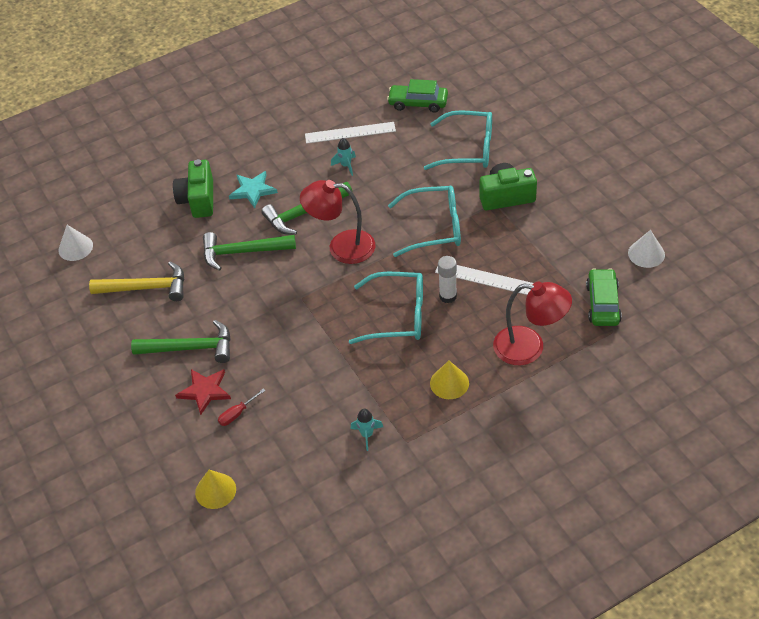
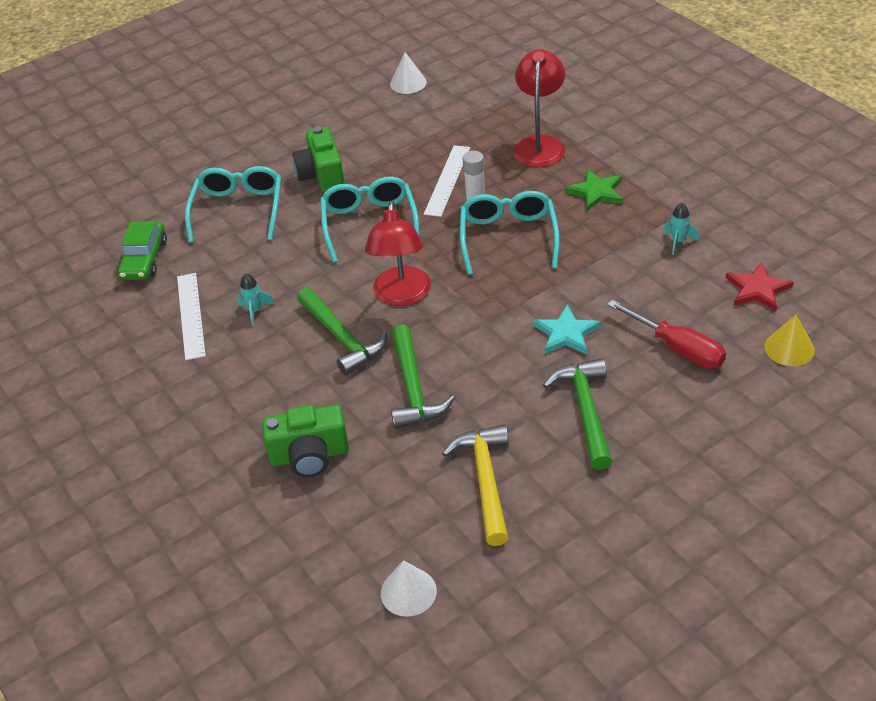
camera: 95 degrees left, 5 degrees down
red star [175,369,231,415] -> red star moved to [726,262,794,311]
red screwdriver [218,389,266,426] -> red screwdriver [607,300,726,369], size x1.92
turquoise star [229,171,278,208] -> turquoise star moved to [533,304,601,355]
yellow cone [430,361,469,399] -> green star [565,169,623,211]
green car [586,268,622,326] -> none

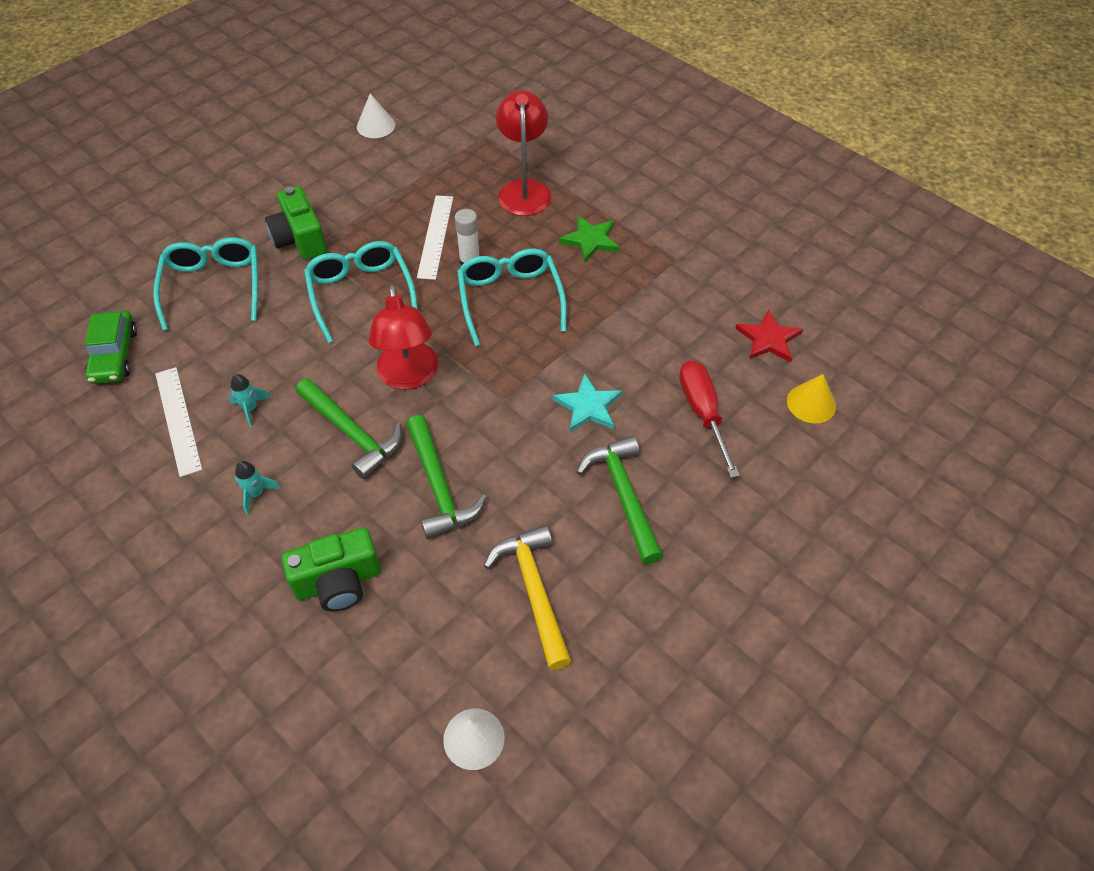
camera: 15 degrees left, 10 degrees up
red screwdriver [607,300,726,369] -> red screwdriver turned 135 degrees counterclockwise [679,360,740,478]
turquoise rocket [664,203,699,255] -> turquoise rocket moved to [235,461,281,515]

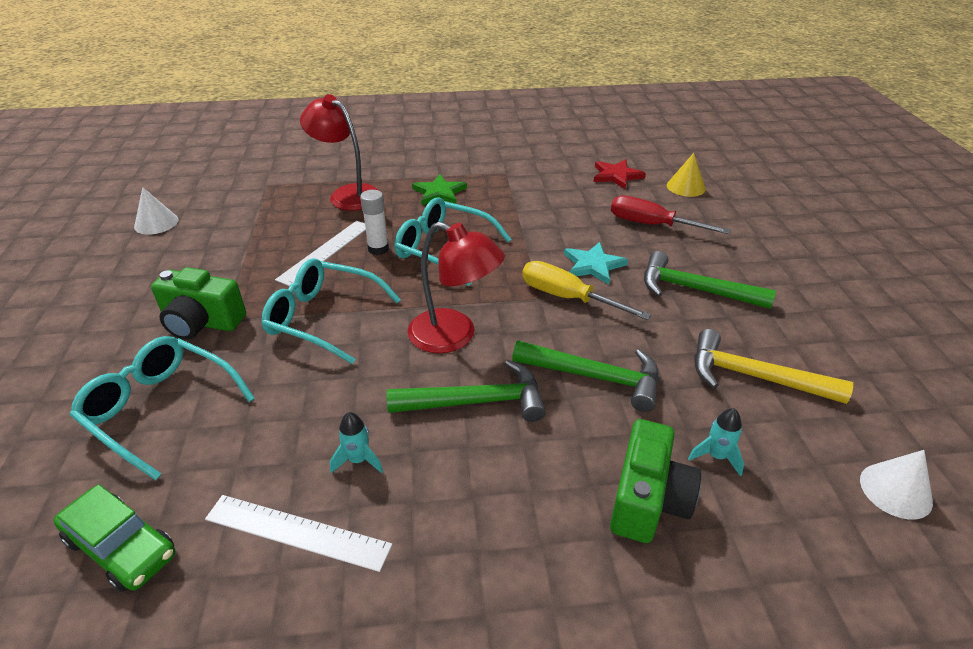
camera: 50 degrees left, 15 degrees down
turquoise rocket [235,461,281,515] -> turquoise rocket moved to [688,408,744,476]
white ruler [417,195,453,280] -> white ruler turned 75 degrees clockwise [275,221,366,286]
none -> yellow screwdriver [522,261,651,320]

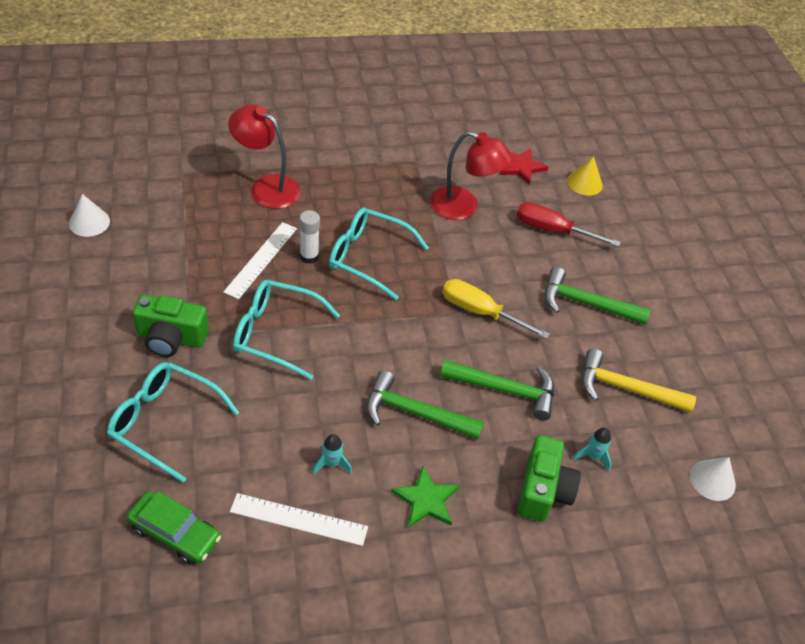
camera: 10 degrees left, 10 degrees up
green hammer [387,360,546,422] -> green hammer turned 150 degrees counterclockwise [366,370,484,439]
red lamp [408,222,505,353] -> red lamp moved to [430,131,512,220]
green star [412,174,467,205] -> green star moved to [391,466,459,528]
turquoise star [564,242,628,285] -> none

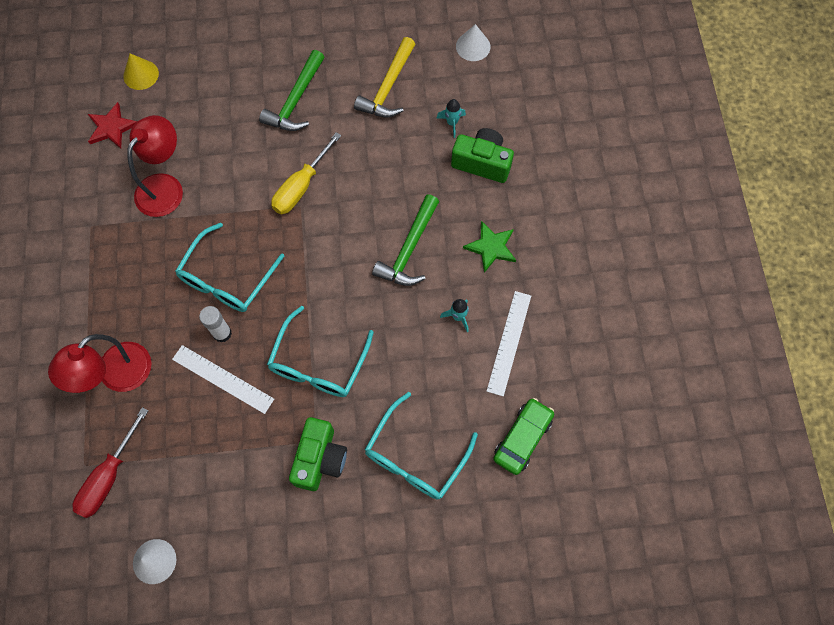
camera: 80 degrees left, 20 degrees up
green hammer [440,360,554,421] -> none
red screwdriver [517,202,620,247] -> red screwdriver moved to [72,407,149,518]

